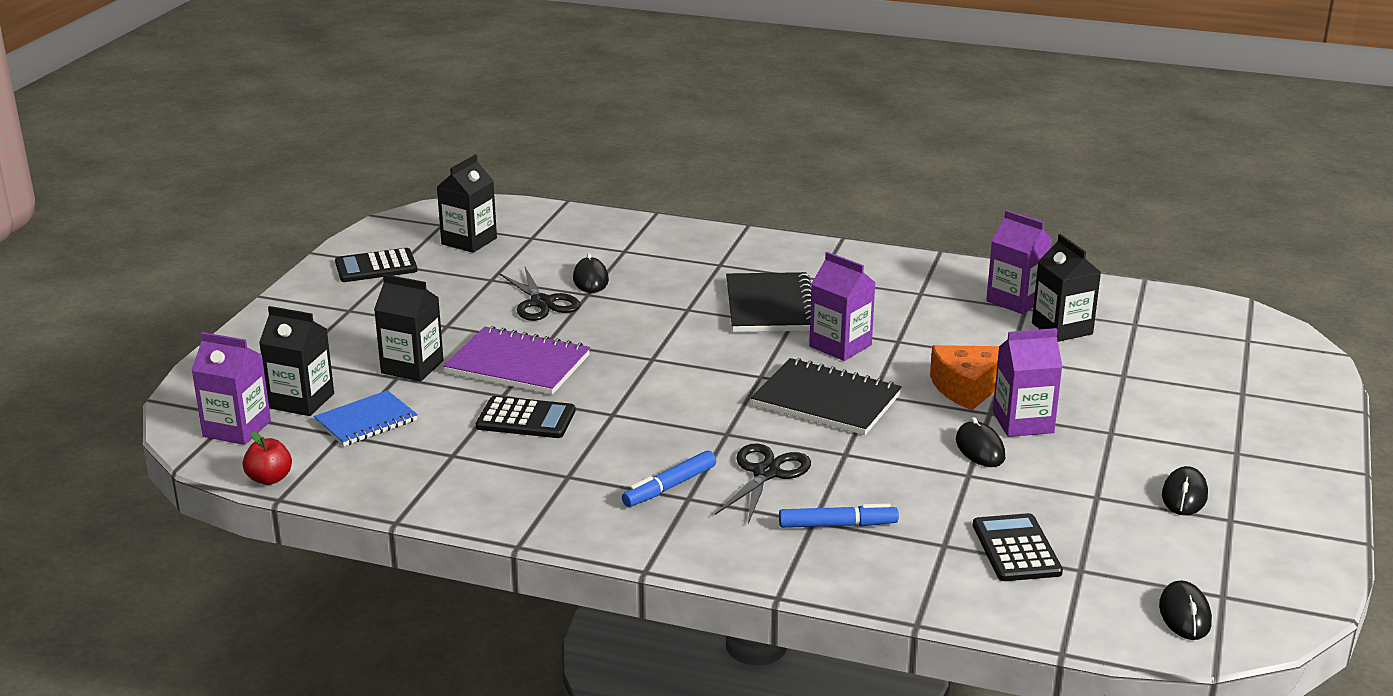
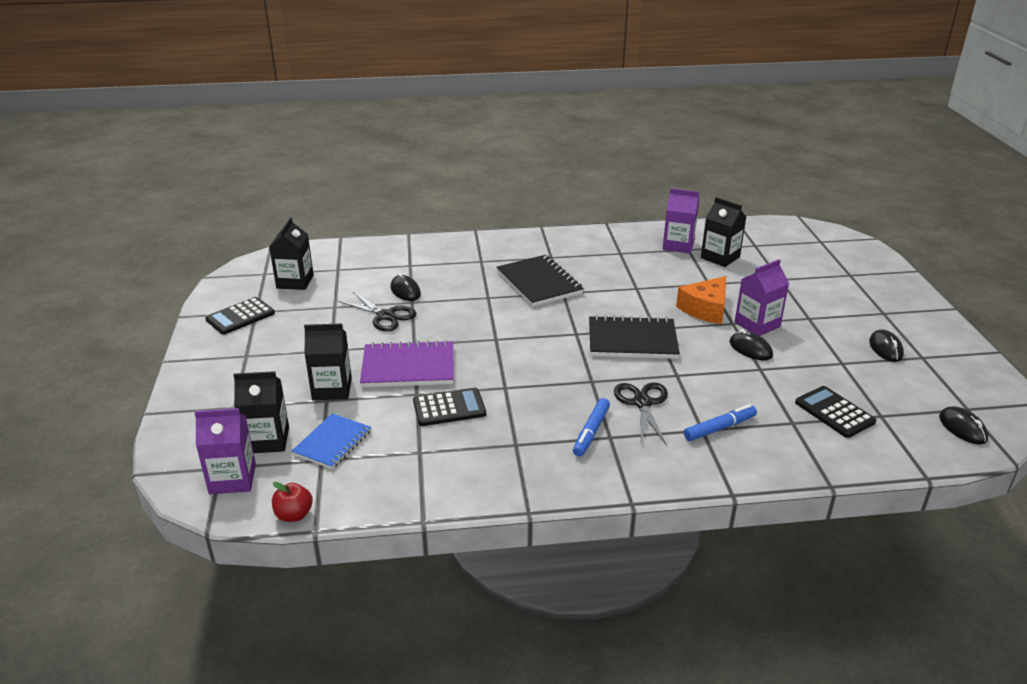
camera: 25 degrees left, 5 degrees up
purple carton [809,252,875,361] -> none

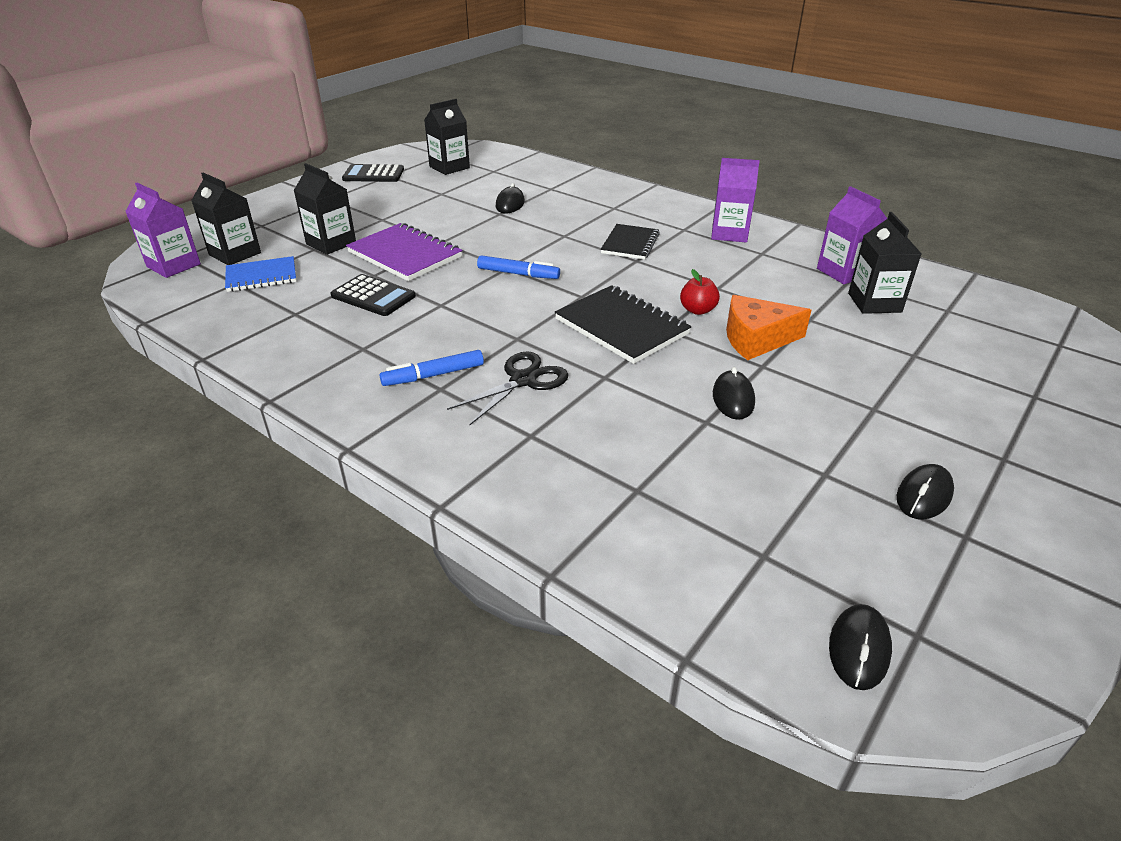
camera: 45 degrees right, 5 degrees up
red apple [272,482,313,522] -> red apple moved to [680,269,720,315]
black scissors [338,292,417,331] -> none
black notebook [497,255,584,307] -> black notebook [601,224,660,260], size x0.66
blue marker [684,404,757,441] -> blue marker moved to [477,255,560,279]
purple carton [735,259,789,336] -> purple carton moved to [711,158,760,242]
black calculator [795,386,876,438] -> none

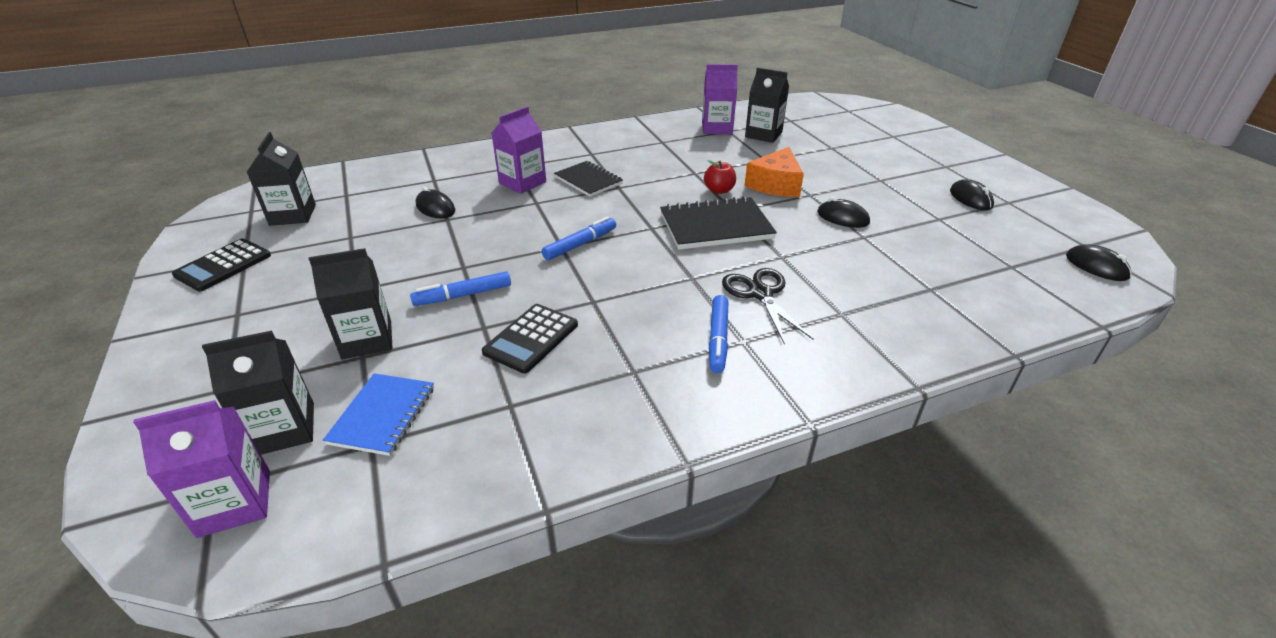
camera: 60 degrees left, 0 degrees up
black calculator [330,274,416,316] -> black calculator turned 150 degrees clockwise [482,304,578,374]
purple notebook [346,223,462,281] -> blue marker [410,271,511,306]
purple carton [711,158,760,242] -> purple carton moved to [492,106,546,194]

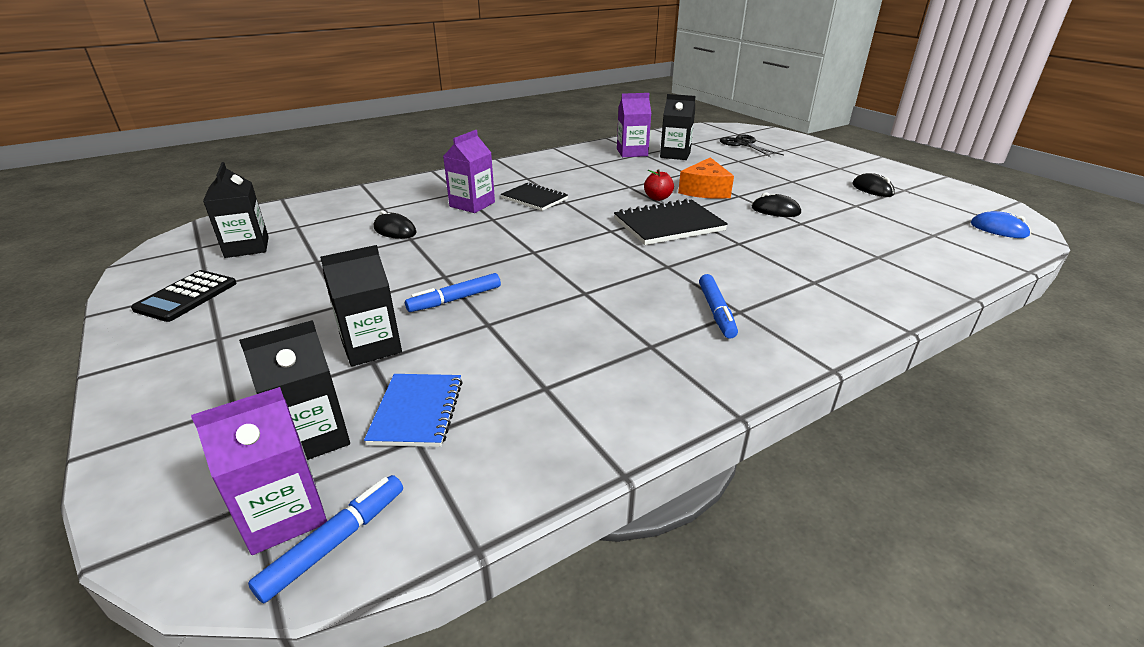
camera: 10 degrees left, 5 degrees down
black calculator [482,304,578,374] -> none
blue marker [542,216,616,260] -> blue marker moved to [248,475,403,603]
black scissors [722,268,814,345] -> black scissors moved to [720,134,784,157]
black mouse [1066,244,1132,281] -> blue mouse [971,211,1031,238]

